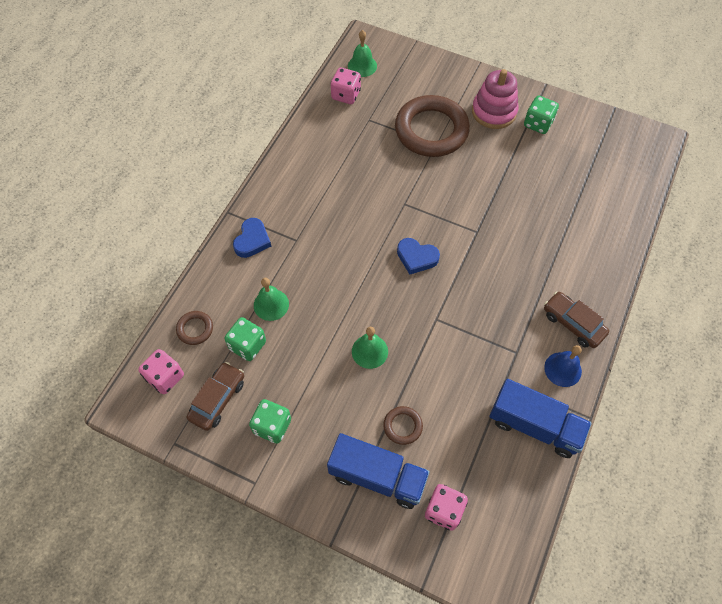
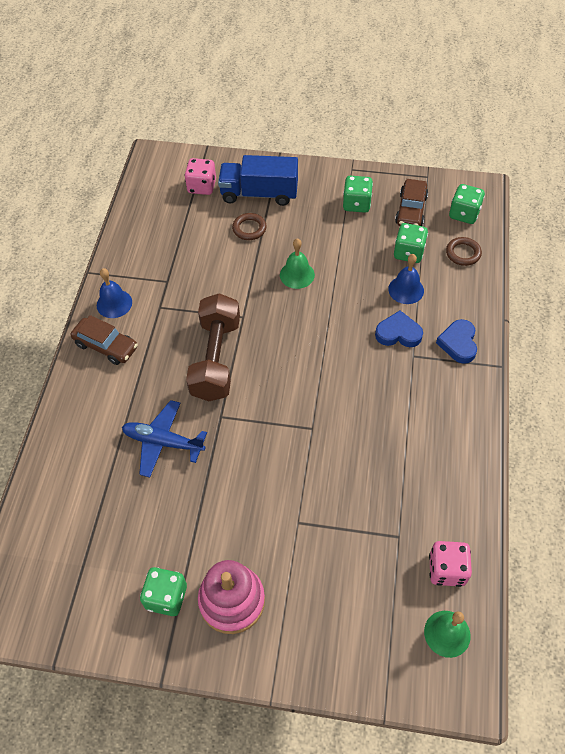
camera: 165 degrees right, 5 degrees down
pink dice [138,349,184,394] -> green dice [449,184,485,224]
green bell [254,278,289,321] -> blue bell [388,254,424,304]
brown ring [395,95,470,157] -> none
blue heart [397,238,440,274] -> blue heart moved to [375,310,423,347]
blue truck [489,379,591,458] -> none
none -> blue plane [122,400,207,478]
none -> brown dumbbell [186,293,240,401]

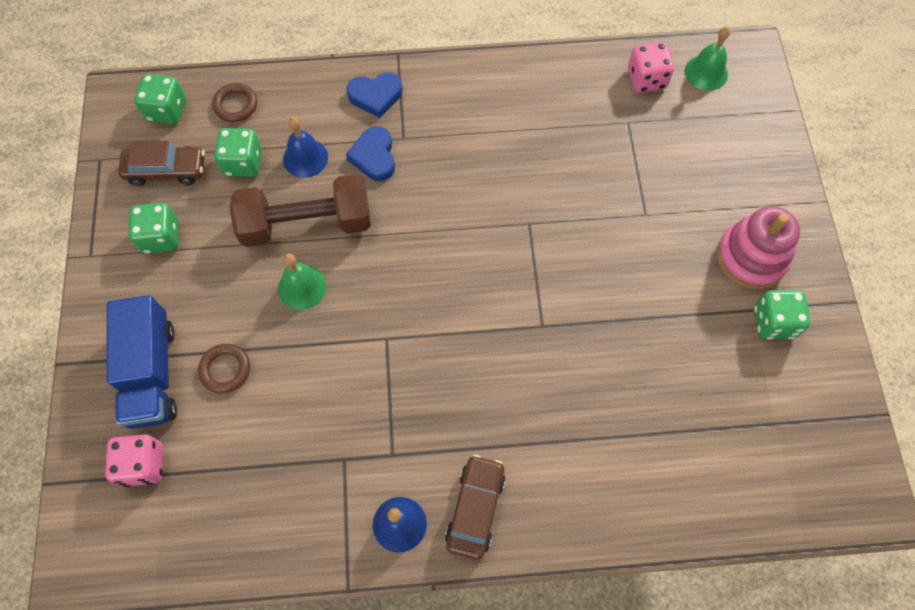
camera: 105 degrees left, 10 degrees up
blue plane [122,400,207,478] -> none
brown dumbbell [186,293,240,401] -> brown dumbbell moved to [229,174,371,247]

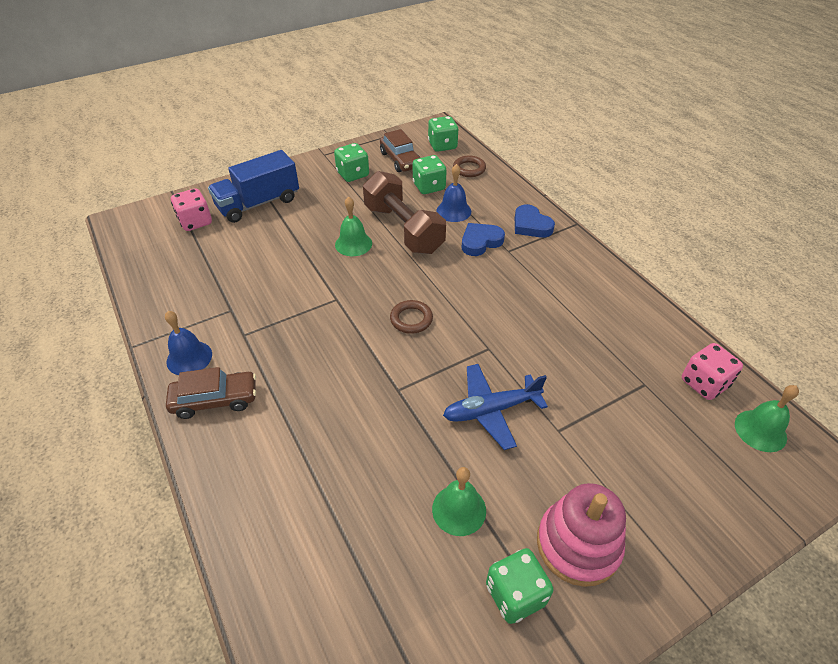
camera: 65 degrees right, 20 degrees down
brown ring [198,344,250,393] -> brown ring moved to [390,300,433,334]
none -> green bell [432,467,486,536]
none -> blue plane [443,364,548,450]

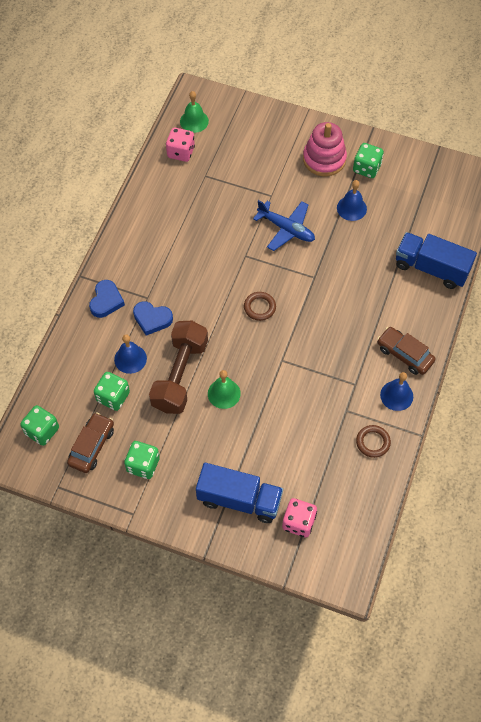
camera: 130 degrees left, 15 degrees up
green bell [432,467,486,536] -> blue bell [337,180,367,221]
brown ring [453,155,486,177] -> brown ring moved to [356,425,391,458]
none -> blue truck [396,232,477,289]

